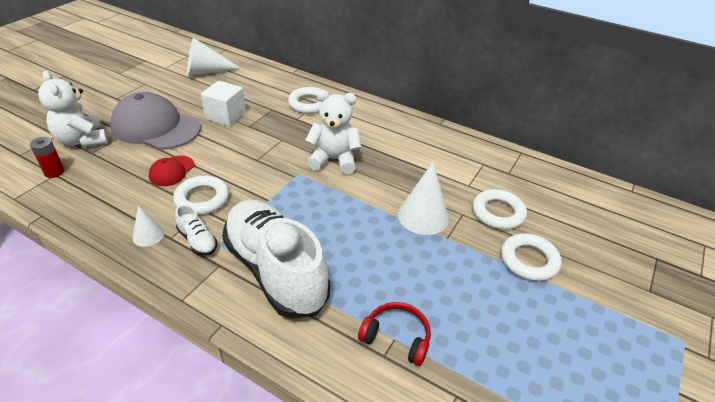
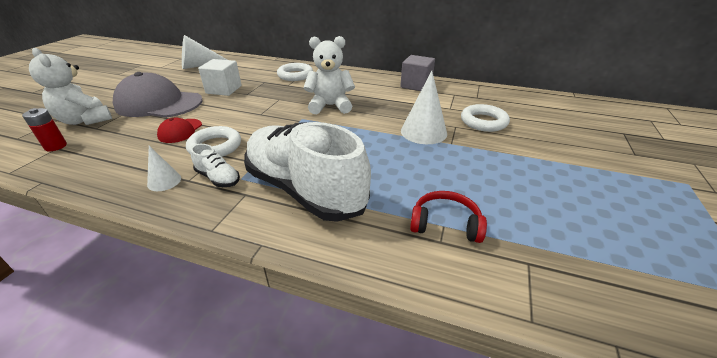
camera: 10 degrees left, 5 degrees down
white ring [501,233,562,281] -> none
none -> grey cube [400,55,435,91]

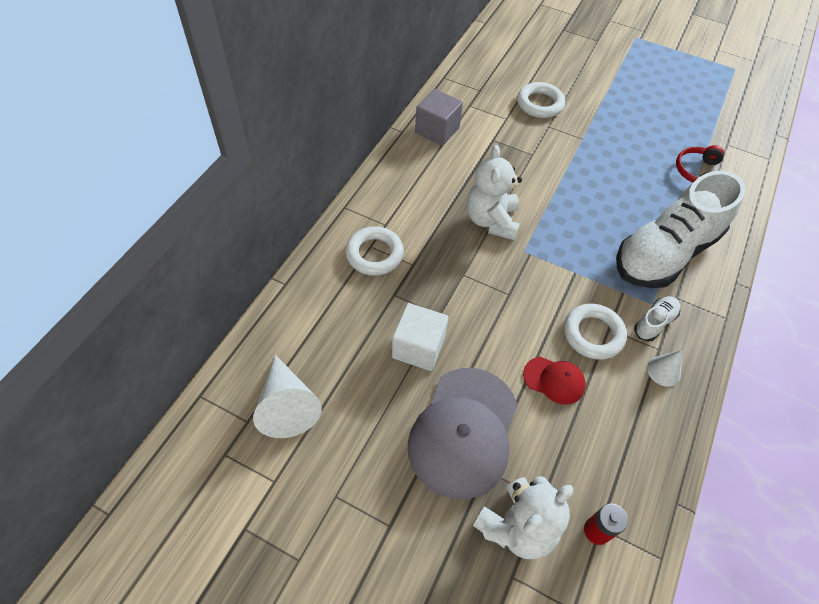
camera: 85 degrees left, 20 degrees up
white cone [401,71,447,144] -> none

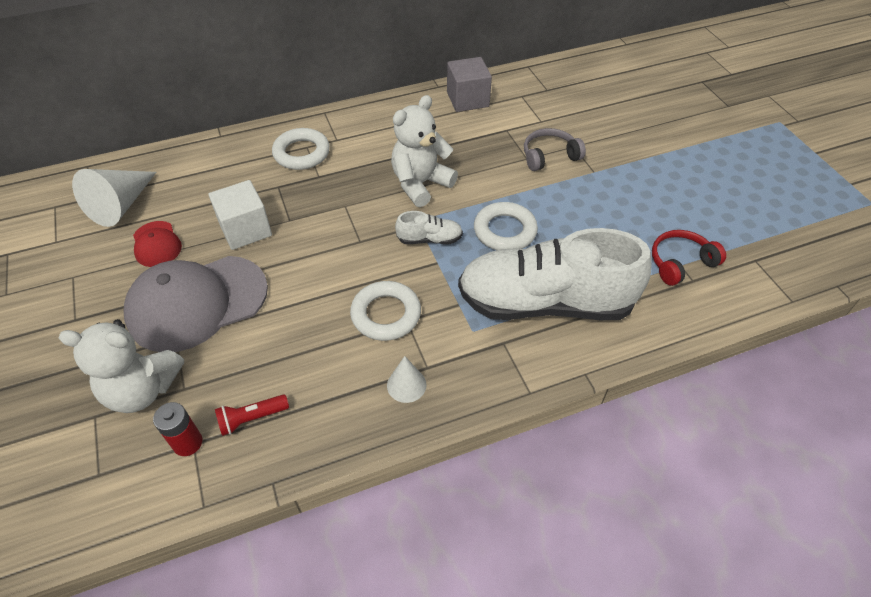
camera: 45 degrees right, 5 degrees down
white ring [517,82,565,118] -> white ring moved to [474,202,538,250]
red cap [523,357,586,404] -> red cap moved to [133,221,182,267]
white shoe [634,296,680,341] -> white shoe moved to [395,211,463,244]
none -> red flashlight [215,394,289,436]
none -> grey headphones [524,128,586,171]

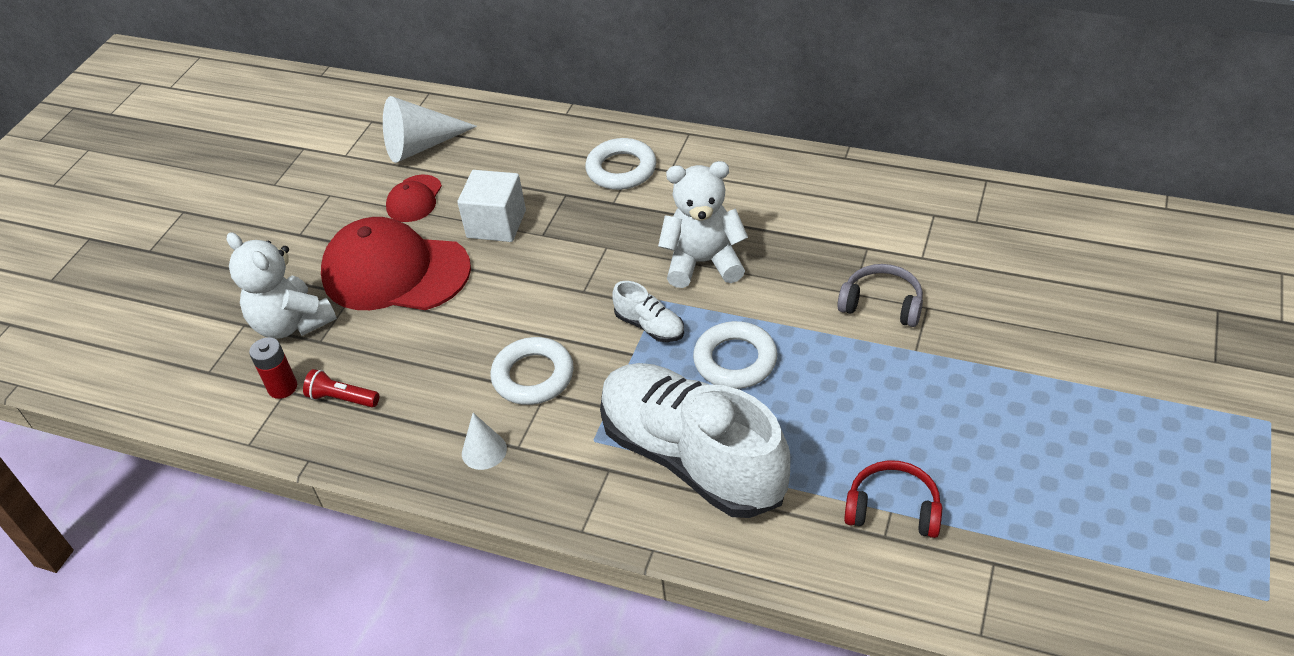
camera: 45 degrees right, 5 degrees down
grey cap [123,256,268,352] -> red cap [321,217,471,310]
grey cube [447,57,492,112] -> none

